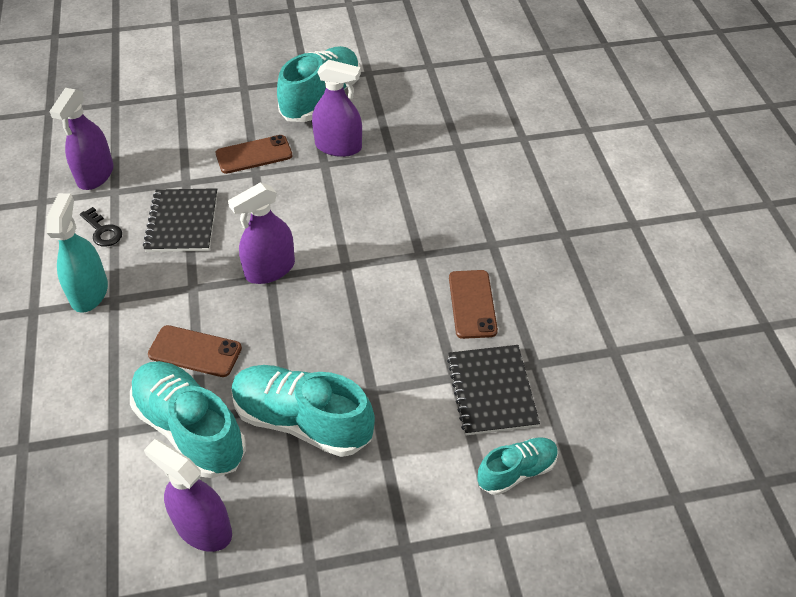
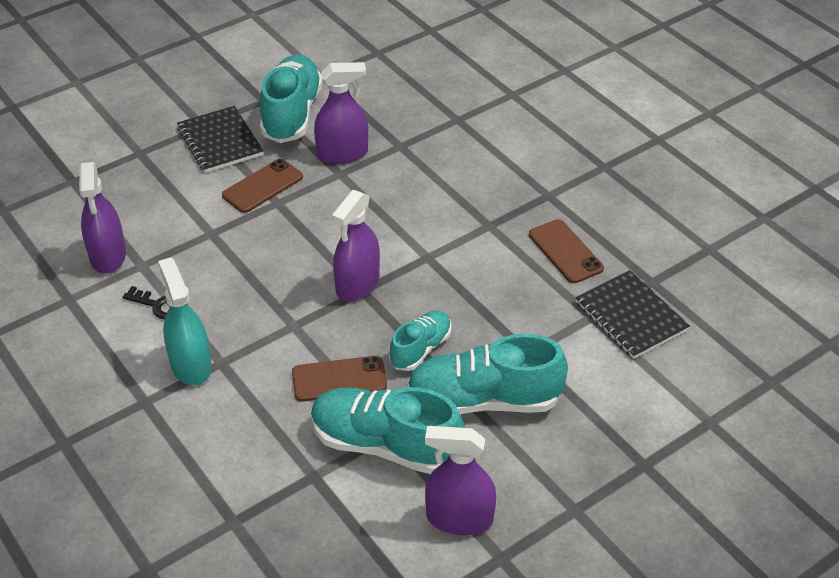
camera: 25 degrees left, 5 degrees down
black notebook [143,188,217,252] -> black notebook moved to [177,106,264,173]
turquoise shoe [478,437,558,495] -> turquoise shoe moved to [390,310,451,371]

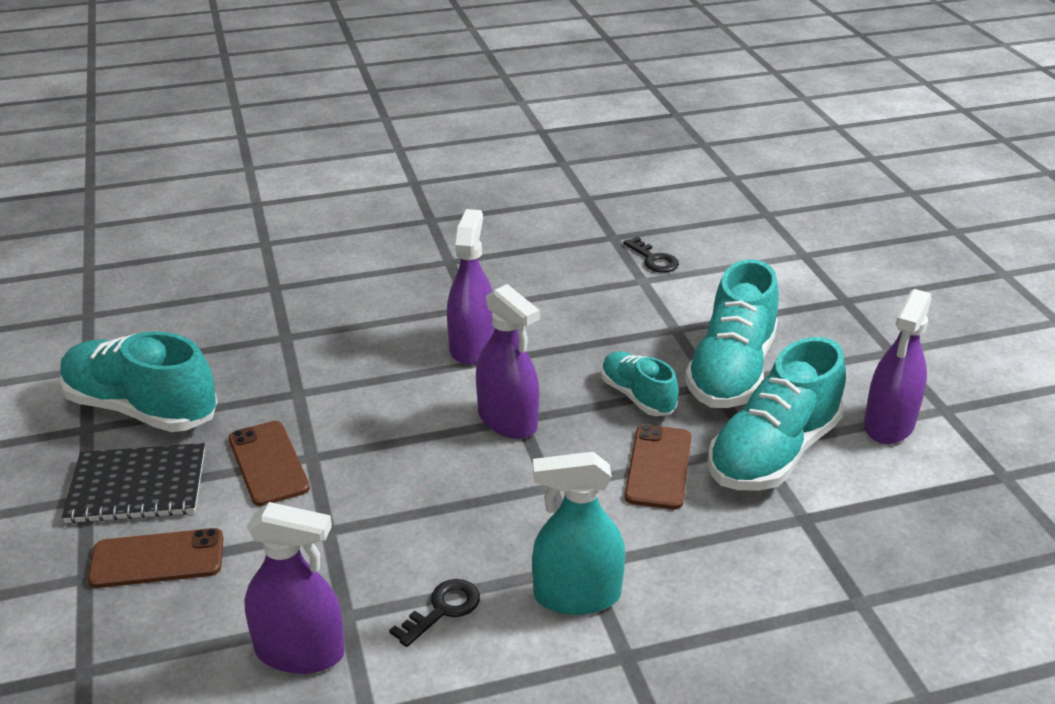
camera: 70 degrees left, 10 degrees down
purple spray bottle [314,62,368,164] -> purple spray bottle moved to [447,209,495,364]
brown phone [529,219,604,283] -> brown phone moved to [88,528,223,588]
black notebook [575,270,690,359] -> black key [623,237,679,273]

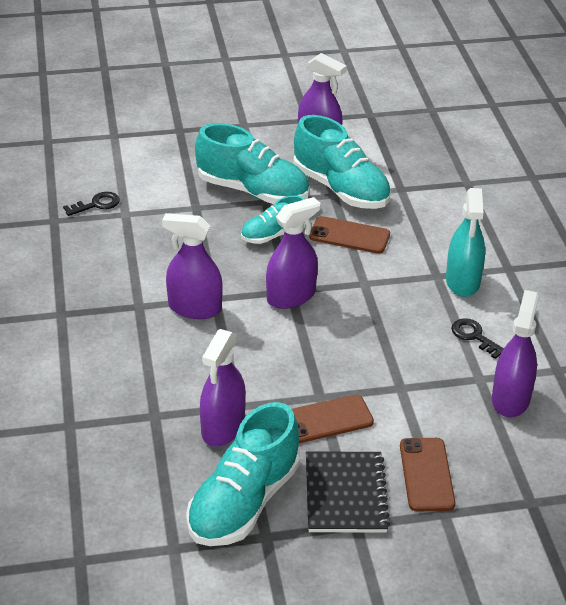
camera: 85 degrees left, 5 degrees up
none -> purple spray bottle [200,329,246,447]

